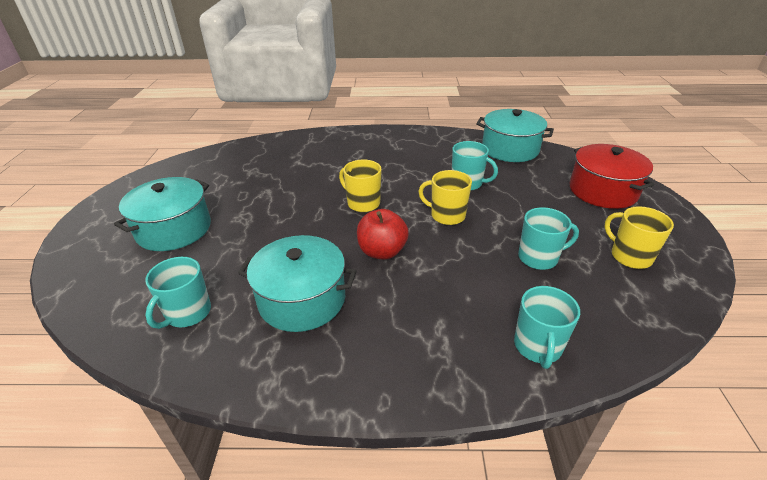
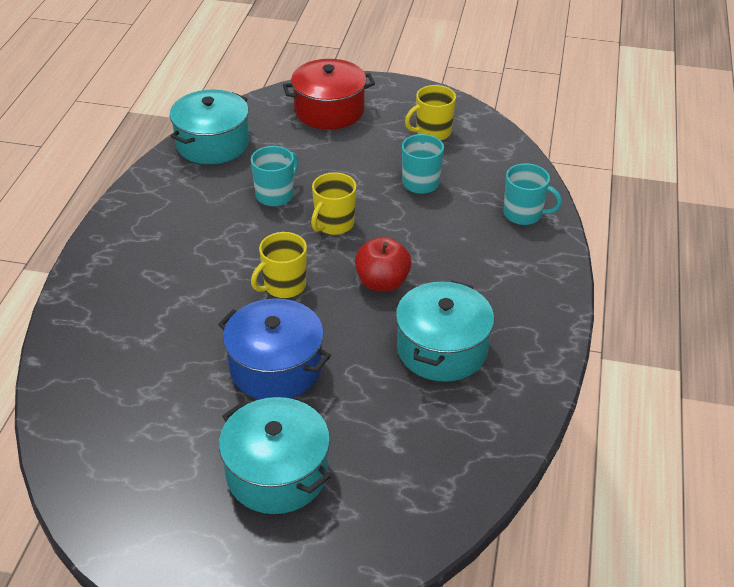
camera: 80 degrees left, 5 degrees up
turquoise mug [145,257,211,329] -> none
none -> blue pot [218,298,331,399]

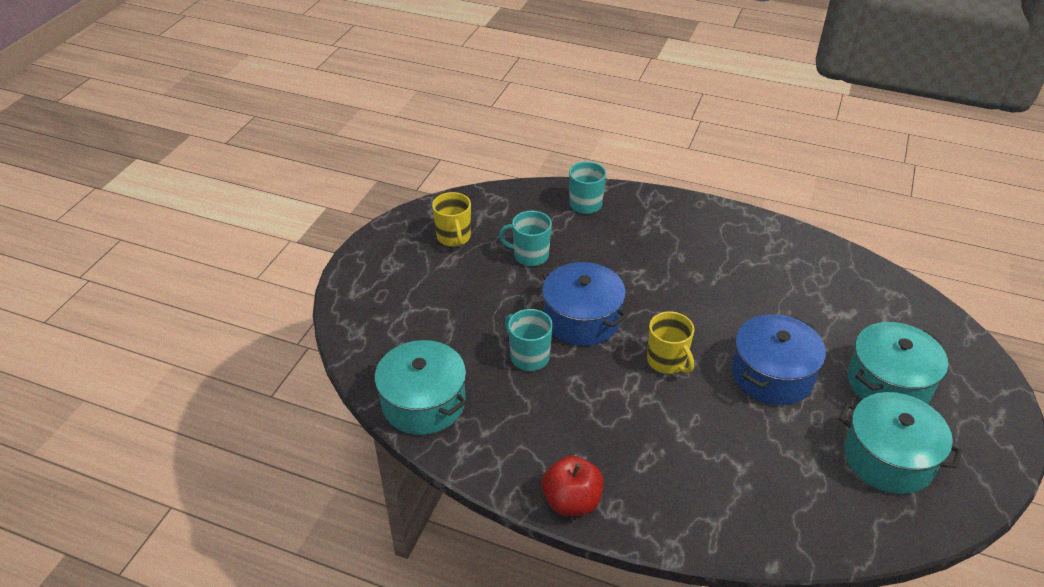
camera: 80 degrees left, 0 degrees up
red pot [283,59,375,130] -> none
yellow mug [311,172,356,235] -> blue pot [542,262,628,346]
red apple [355,237,412,292] -> red apple moved to [542,456,604,517]
turquoise pot [396,281,494,382] -> turquoise pot moved to [839,392,962,494]

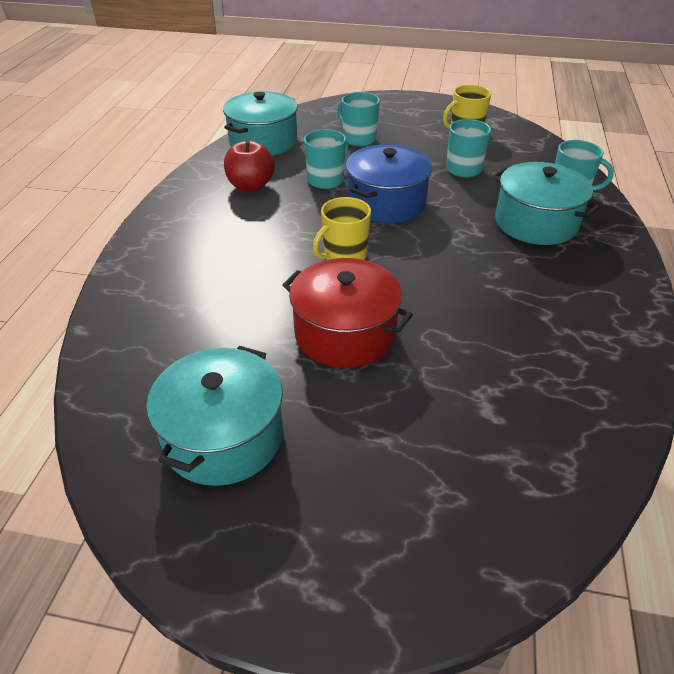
camera: 80 degrees right, 0 degrees up
red apple [542,456,604,517] -> red apple moved to [224,140,275,192]
blue pot [731,314,826,405] -> red pot [283,258,413,368]
turquoise pot [847,322,948,404] -> turquoise pot moved to [493,162,600,245]
none -> turquoise mug [337,92,380,146]

